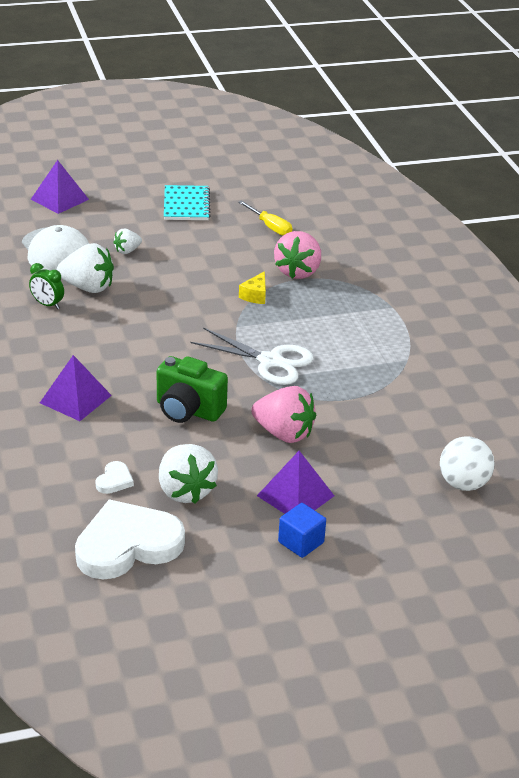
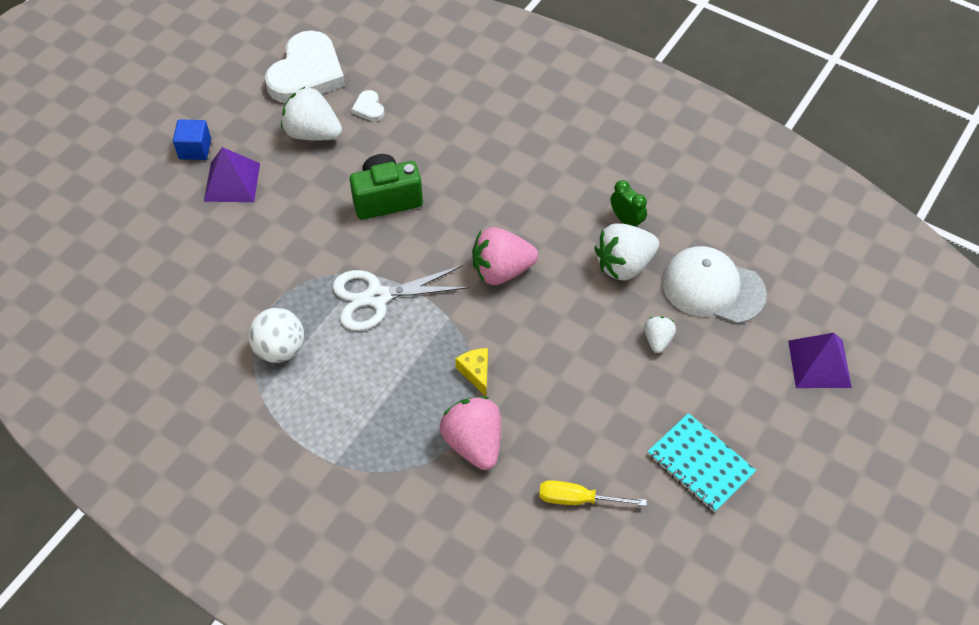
camera: 140 degrees right, 20 degrees up
green clock [29,263,64,309] -> green clock turned 60 degrees clockwise [610,180,647,227]
purple pyramid [40,355,112,421] -> none
pink strawberry [251,386,316,443] -> pink strawberry moved to [472,227,538,285]
white ball [440,436,495,491] -> white ball moved to [248,308,304,363]

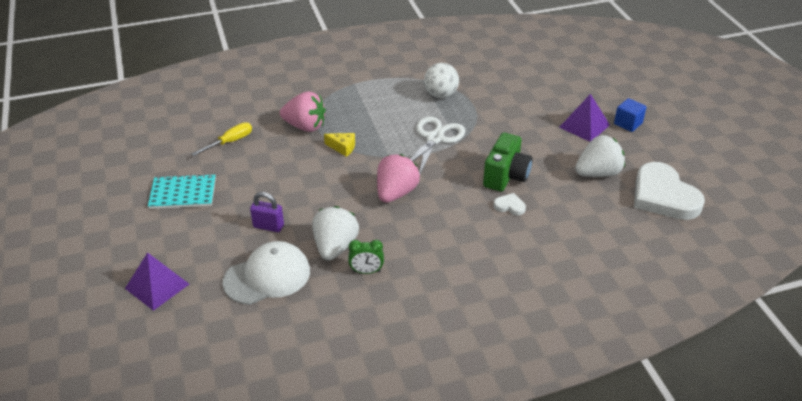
camera: 130 degrees right, 15 degrees down
white heart [351,90,384,121] -> white heart moved to [493,193,526,215]
white strawberry [644,316,676,353] -> purple padlock [250,192,284,232]

